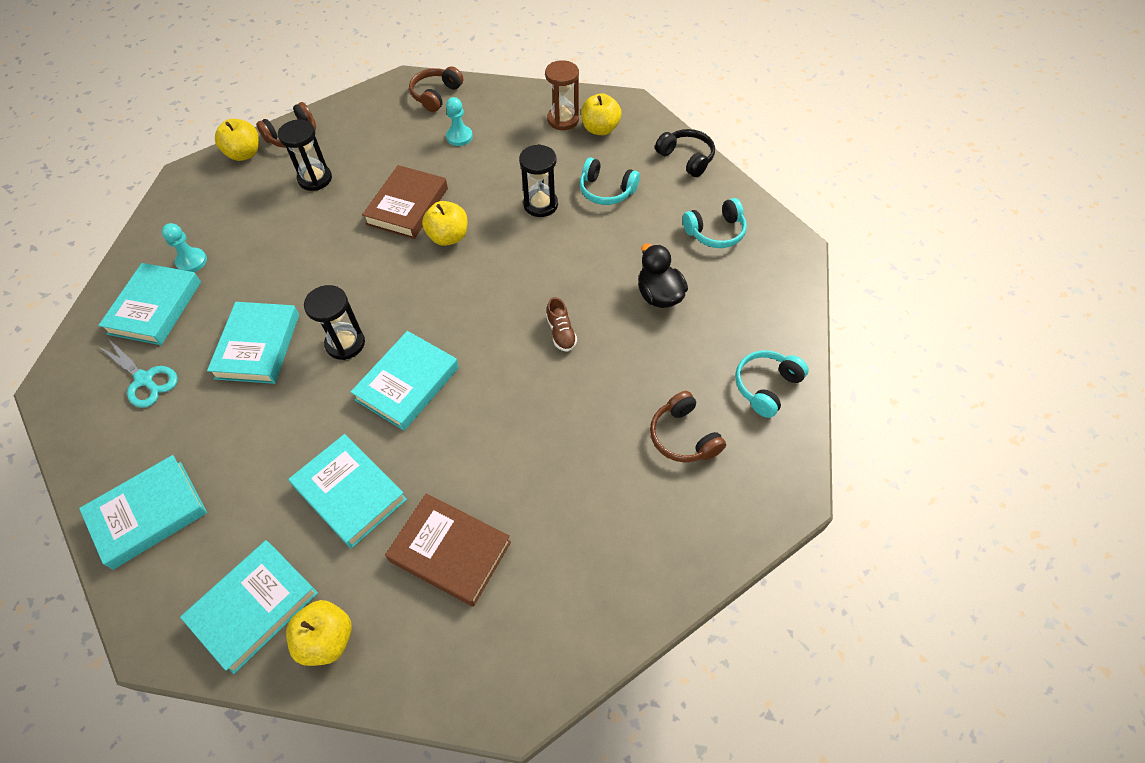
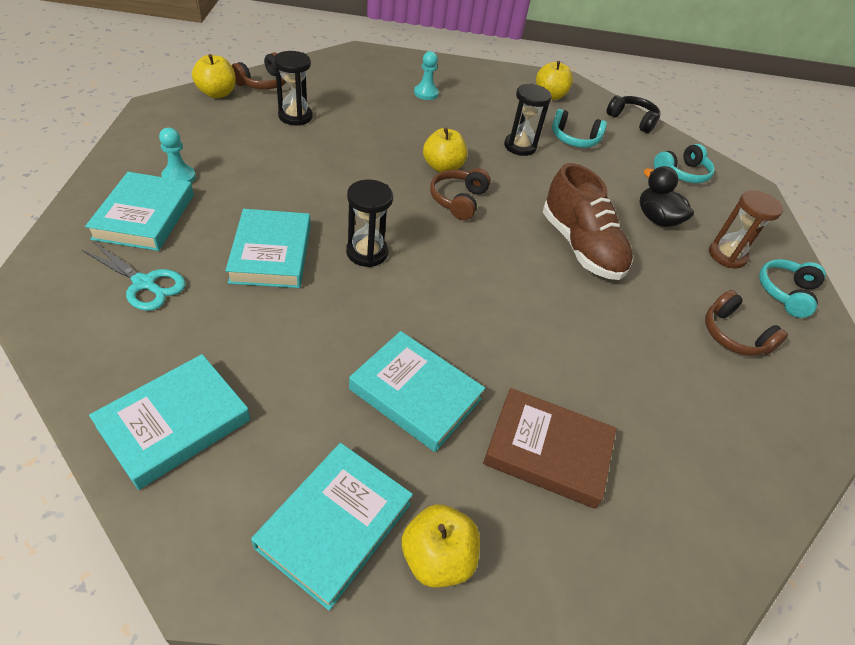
camera: 15 degrees left, 10 degrees down
turquoise book [351,331,459,431] -> none
brown book [362,165,448,239] -> none
brown headphones [409,66,463,112] -> brown headphones moved to [430,168,491,220]
brown hourglass [545,60,579,130] -> brown hourglass moved to [709,190,783,268]
brown shoe [546,297,577,352] -> brown shoe [543,163,633,280], size x2.27

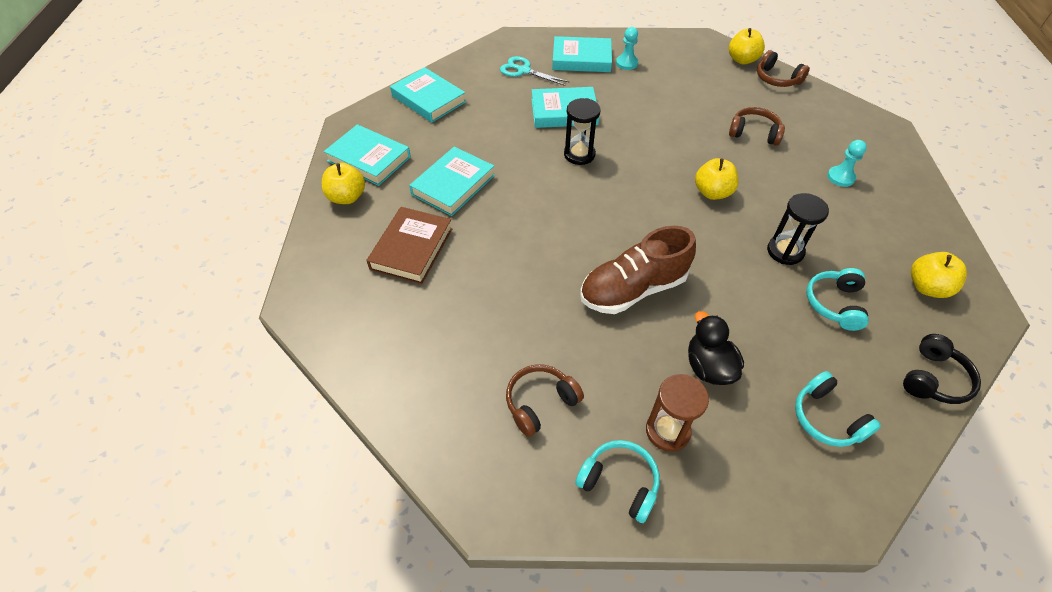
camera: 95 degrees right, 5 degrees up
turquoise scissors [82,242,186,311] -> turquoise scissors turned 90 degrees clockwise [500,56,569,86]
black hourglass [274,51,313,126] -> none
brown headphones [430,168,491,220] -> brown headphones moved to [729,107,785,146]
black duck [639,166,694,227] -> black duck turned 75 degrees counterclockwise [688,311,744,385]

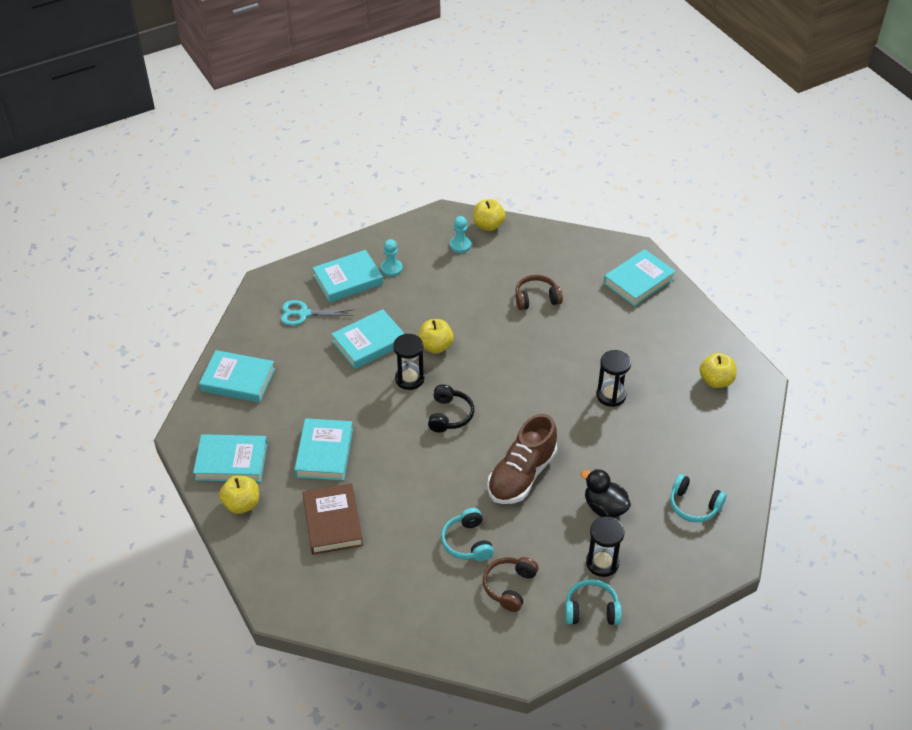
camera: 30 degrees left, 5 degrees down
brown hourglass [646,374,709,452] -> black hourglass [586,517,624,577]
yellow apple [695,158,738,200] -> yellow apple moved to [418,319,454,354]
brown headphones [757,50,810,87] -> none
turquoise headphones [806,268,869,331] -> turquoise headphones moved to [441,508,494,561]
turquoise pawn [827,140,867,187] -> turquoise pawn moved to [450,216,471,253]
black headphones [903,334,981,404] -> black headphones moved to [428,384,474,432]
none -> turquoise book [604,249,676,306]

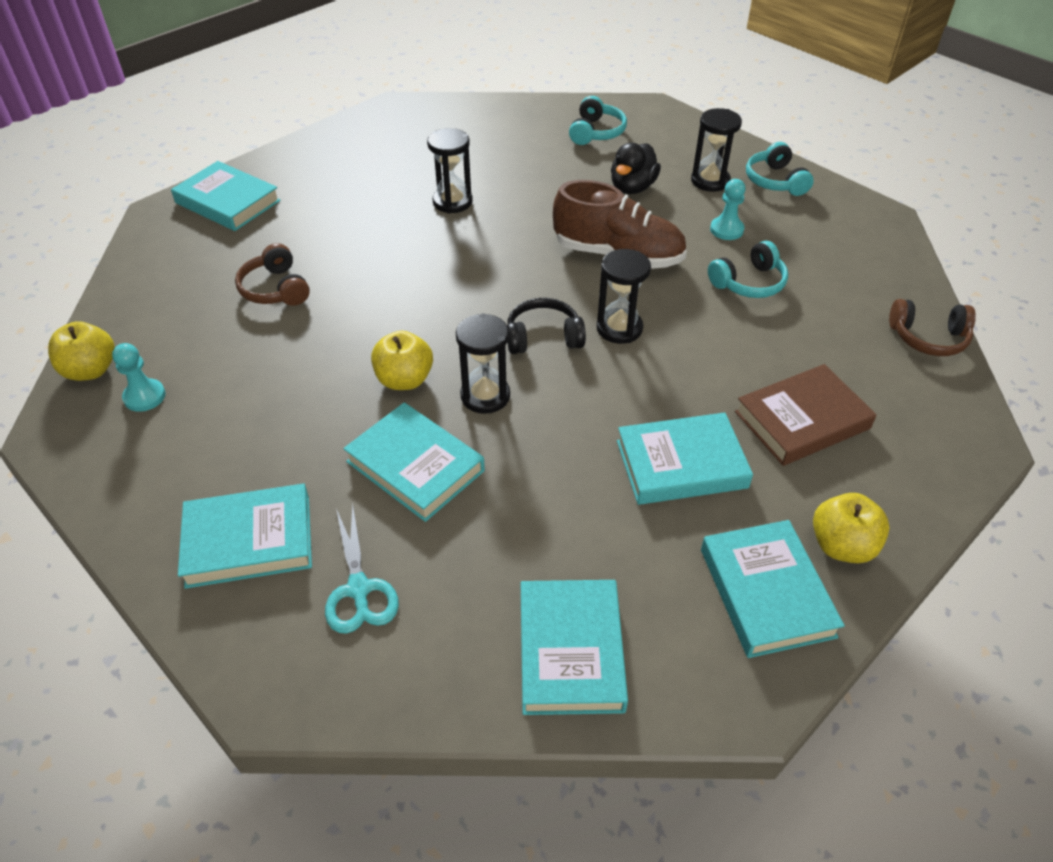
camera: 105 degrees left, 0 degrees up
turquoise book [313,250,383,302] -> turquoise book turned 60 degrees counterclockwise [178,484,312,589]
turquoise pawn [381,239,403,276] -> turquoise pawn moved to [710,179,746,240]
brown headphones [483,557,538,612] -> brown headphones moved to [889,299,976,356]
yellow apple [699,353,736,388] -> none
none -> black hourglass [597,249,651,344]

